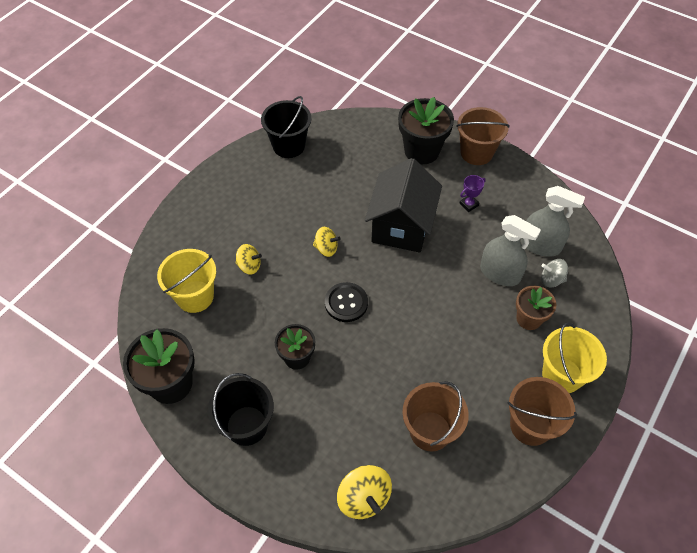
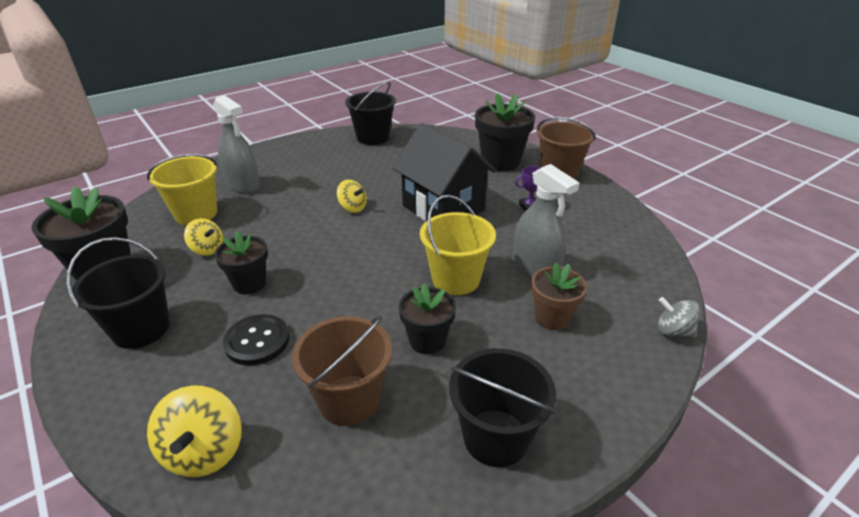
camera: 20 degrees right, 20 degrees down
yellow spinning top [236,244,262,275] -> yellow spinning top moved to [184,218,223,256]
black button [325,282,368,322] -> black button moved to [223,314,290,366]
black house [365,158,442,253] -> black house turned 75 degrees counterclockwise [392,123,497,221]
brown bucket [508,377,577,446] -> black bucket [449,348,556,467]
grey spray bottle [521,186,585,257] -> grey spray bottle moved to [213,95,260,194]
grey spinning top [541,259,568,287] -> grey spinning top moved to [657,297,700,338]
yellow bucket [542,322,607,393] -> yellow bucket moved to [420,195,496,295]
none -> black flower pot [399,283,456,354]

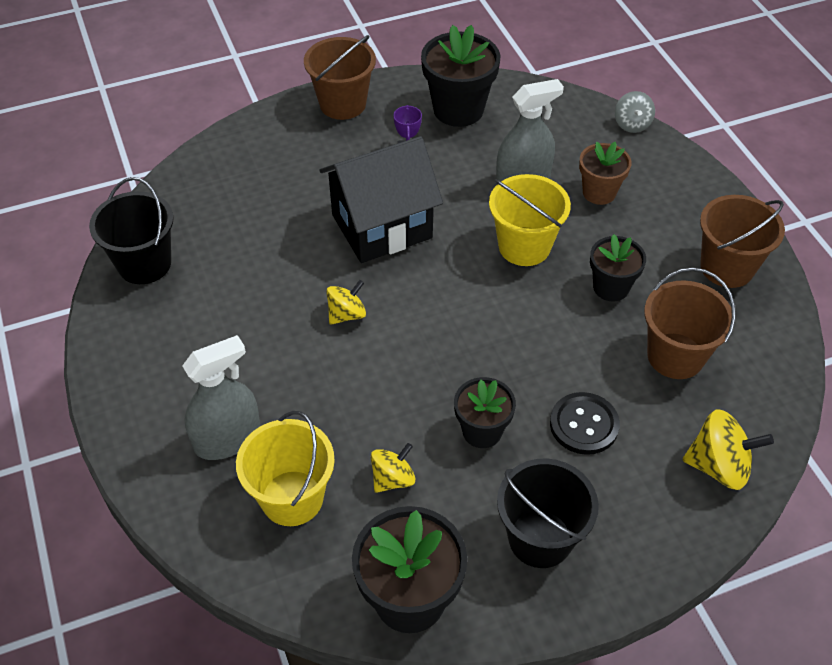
camera: 75 degrees left, 15 degrees up
black bucket [449,348,556,467] -> brown bucket [700,195,785,288]
black flower pot [475,93,535,171] -> black flower pot moved to [421,25,500,127]
grey spinning top [657,297,700,338] -> grey spinning top turned 45 degrees counterclockwise [615,91,655,133]

